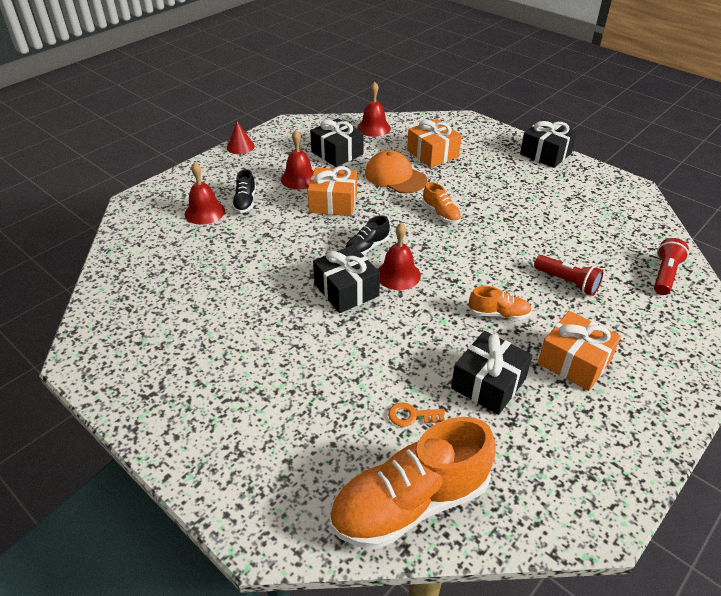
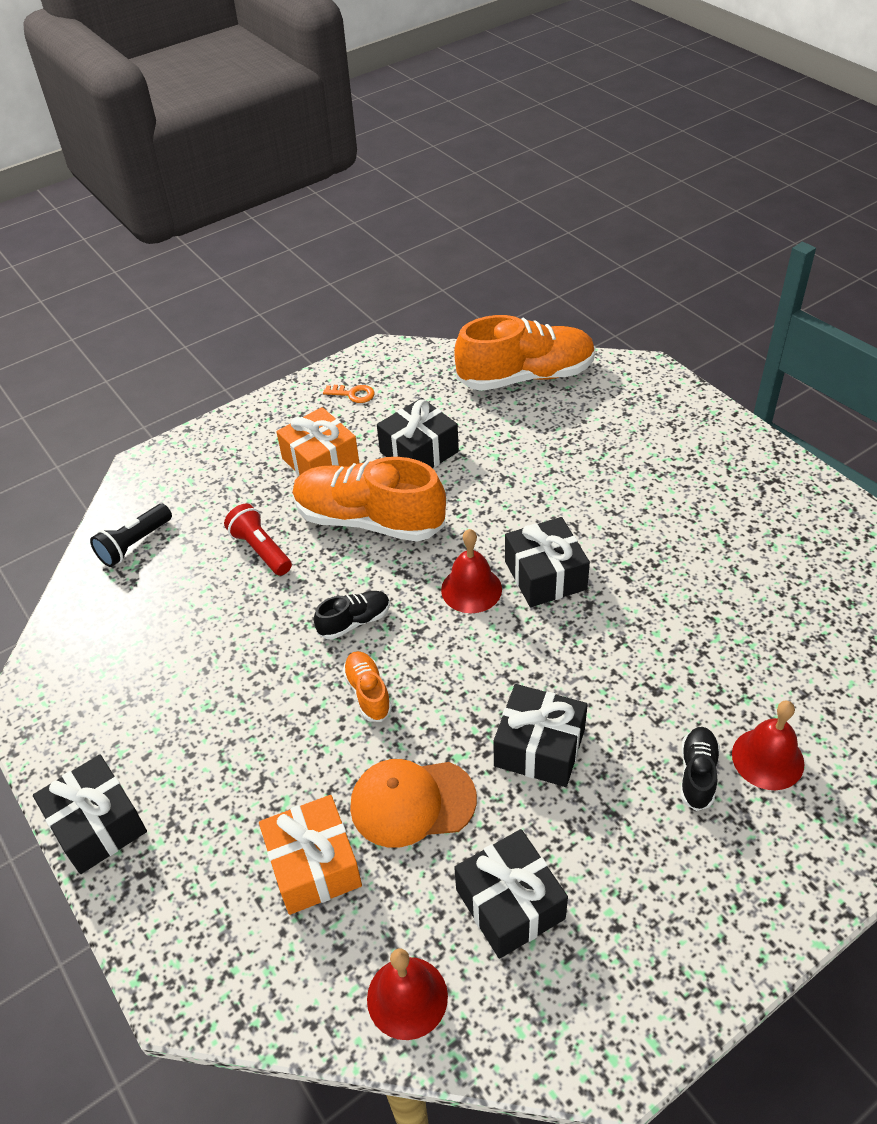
camera: 165 degrees left, 5 degrees up
red cone [227,122,255,154] -> none
red bell [281,130,314,190] -> none
orange gift [307,166,357,216] -> black gift [493,684,588,787]
black shoe [345,215,390,255] -> black shoe moved to [314,591,390,639]
orange cap [365,150,427,193] -> orange cap turned 120 degrees clockwise [350,759,477,848]
orange key [388,402,445,427] -> orange key moved to [323,385,374,403]
orange shoe [468,286,532,320] -> orange shoe [292,457,446,542], size x2.17
red flashlight [654,238,689,295] -> black flashlight [90,504,172,567]

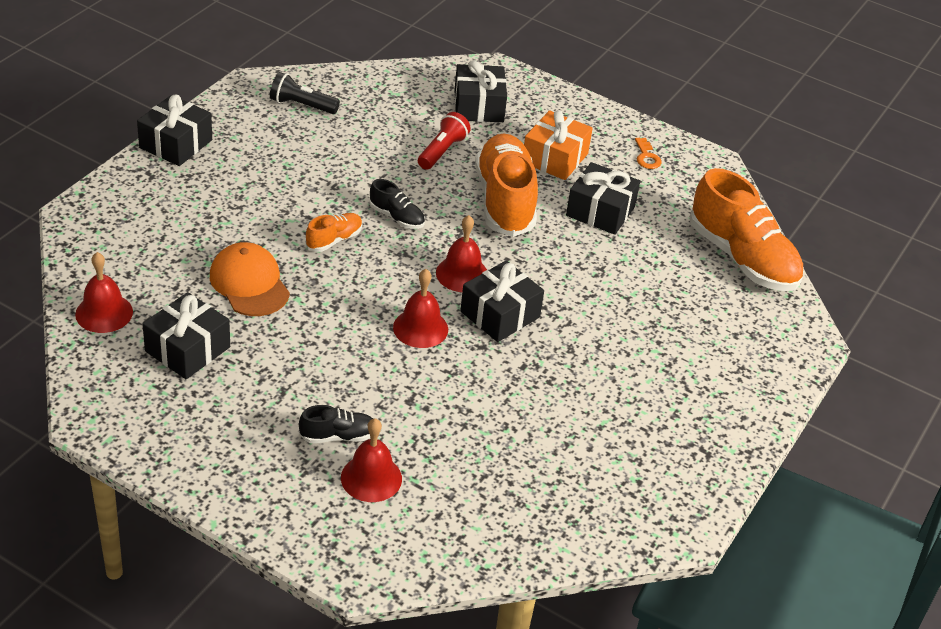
camera: 60 degrees right, 5 degrees down
black flashlight [90,504,172,567] -> black flashlight moved to [270,72,340,114]
orange gift [259,795,362,915] -> none
black gift [493,684,588,787] -> black gift moved to [454,60,507,122]
none -> red bell [393,269,448,348]

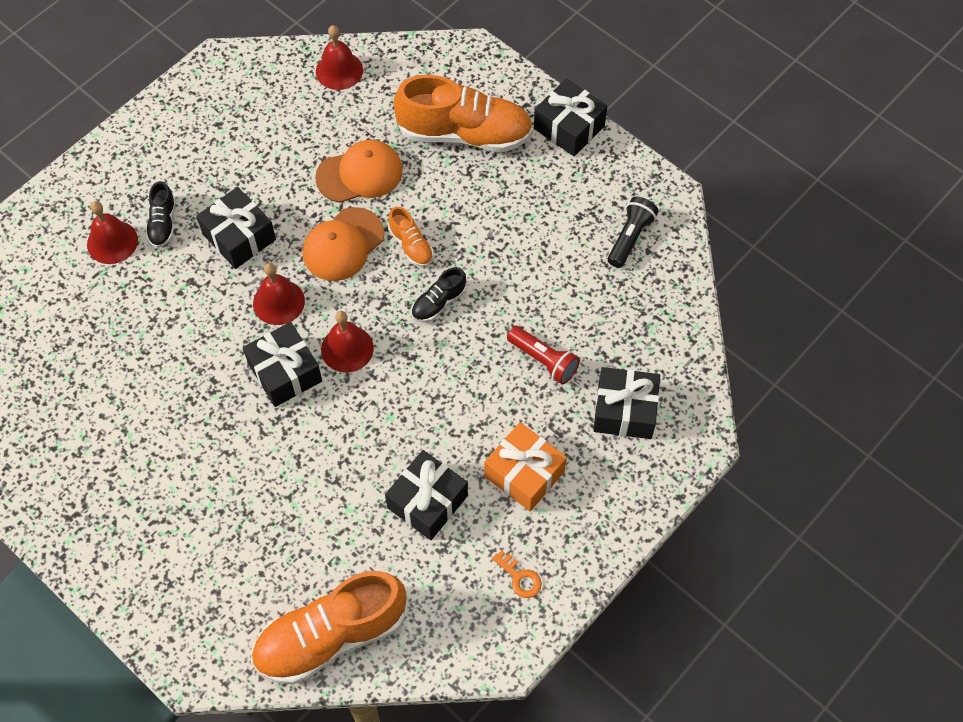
camera: 105 degrees right, 20 degrees up
black gift [142,292,230,379] -> black gift moved to [196,187,276,269]
orange shoe [475,134,538,237] -> orange shoe moved to [393,75,533,152]
orange key [635,138,662,169] -> orange key turned 135 degrees counterclockwise [492,550,542,598]
none -> orange cap [302,207,385,281]

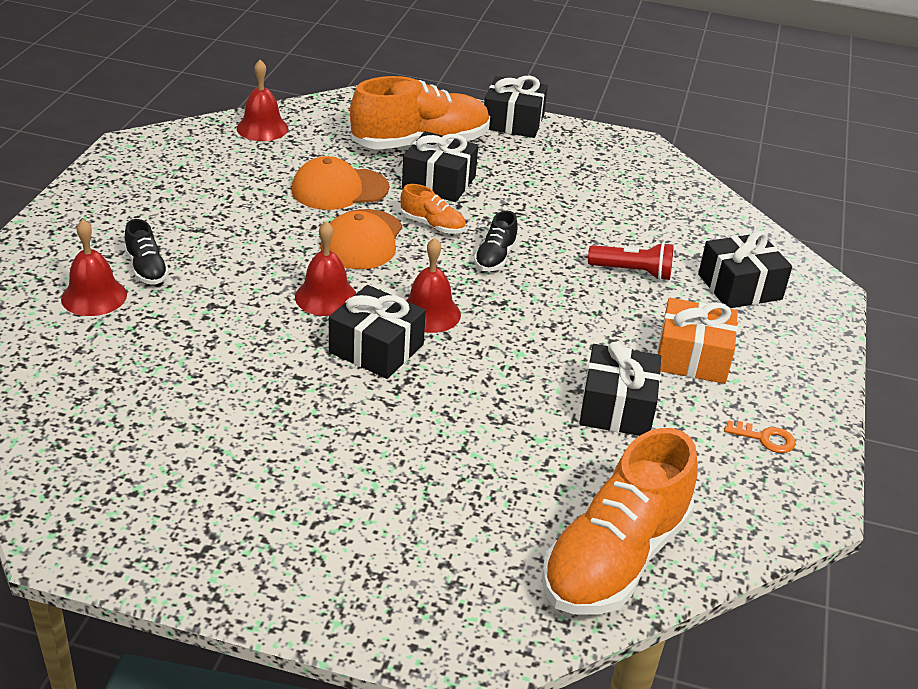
camera: 30 degrees left, 25 degrees down
black gift [196,187,276,269] -> black gift moved to [402,131,478,202]
orange cap [315,140,403,203] -> orange cap turned 150 degrees counterclockwise [292,156,389,210]
black flashlight [608,197,659,268] -> none

